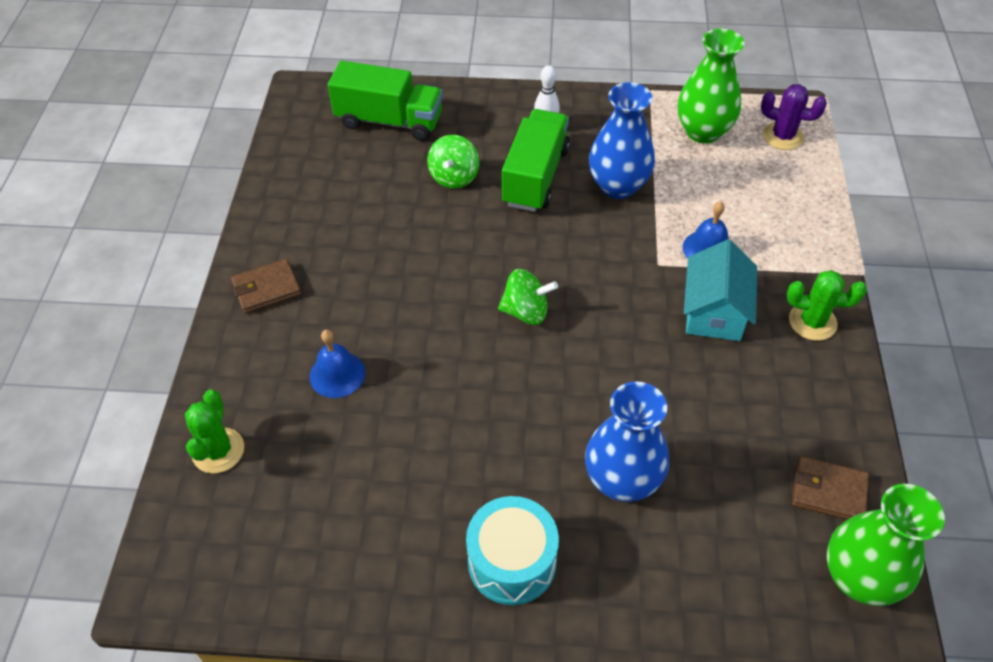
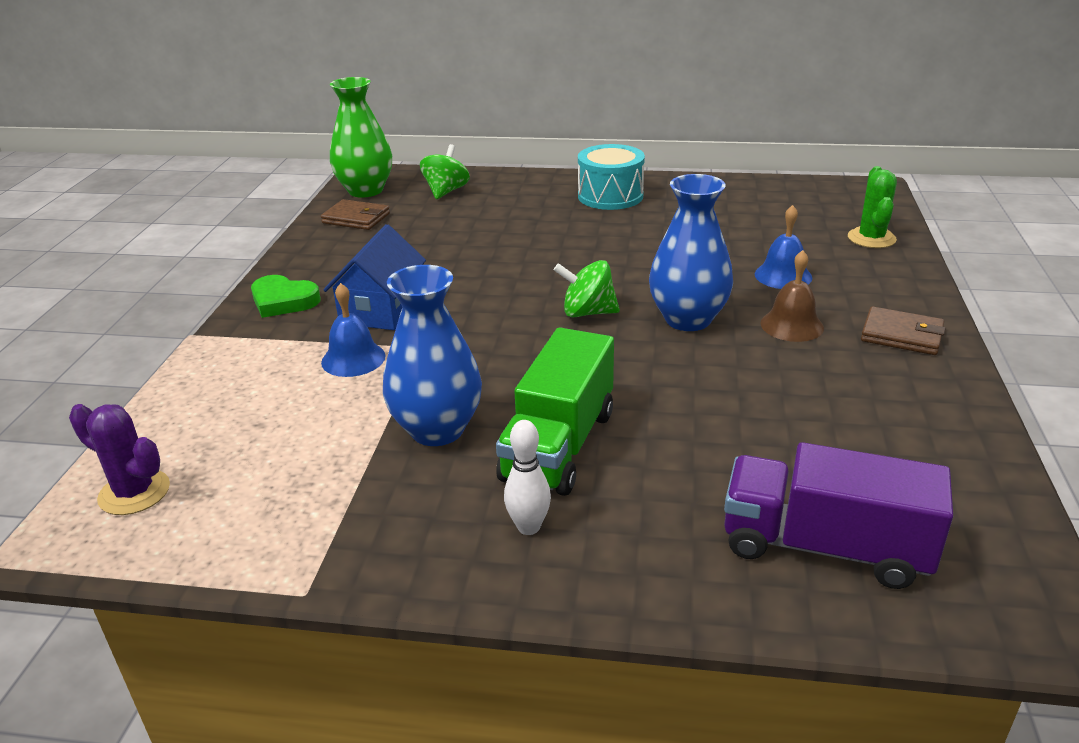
camera: 175 degrees left, 20 degrees down
brown wallet [231,259,301,314] -> brown wallet turned 45 degrees clockwise [861,306,945,355]
green truck [328,61,443,141] -> purple truck [724,442,953,589]
green spinning top [427,135,479,189] -> green spinning top moved to [420,144,470,199]
blue vase [585,381,669,502] -> blue vase moved to [649,174,733,331]
green vase [678,29,745,143] -> none
turquoise house [684,240,757,341] -> blue house [324,224,426,330]
green cactus [787,270,867,341] -> green heart [251,275,320,318]
none -> brown bell [761,250,824,342]

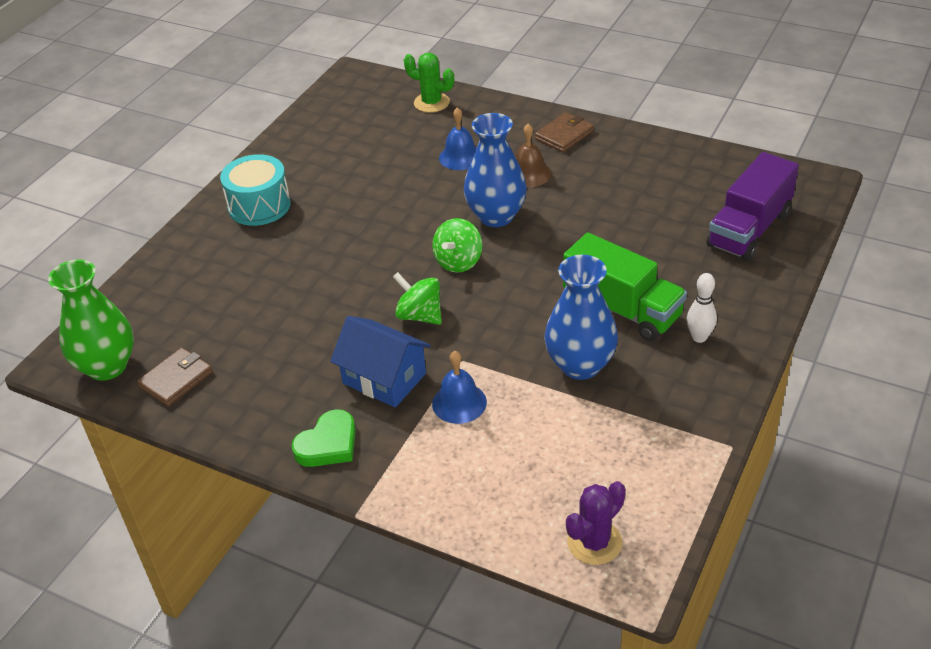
camera: 70 degrees left, 10 degrees up
green spinning top [420,144,470,199] -> green spinning top moved to [393,272,442,325]

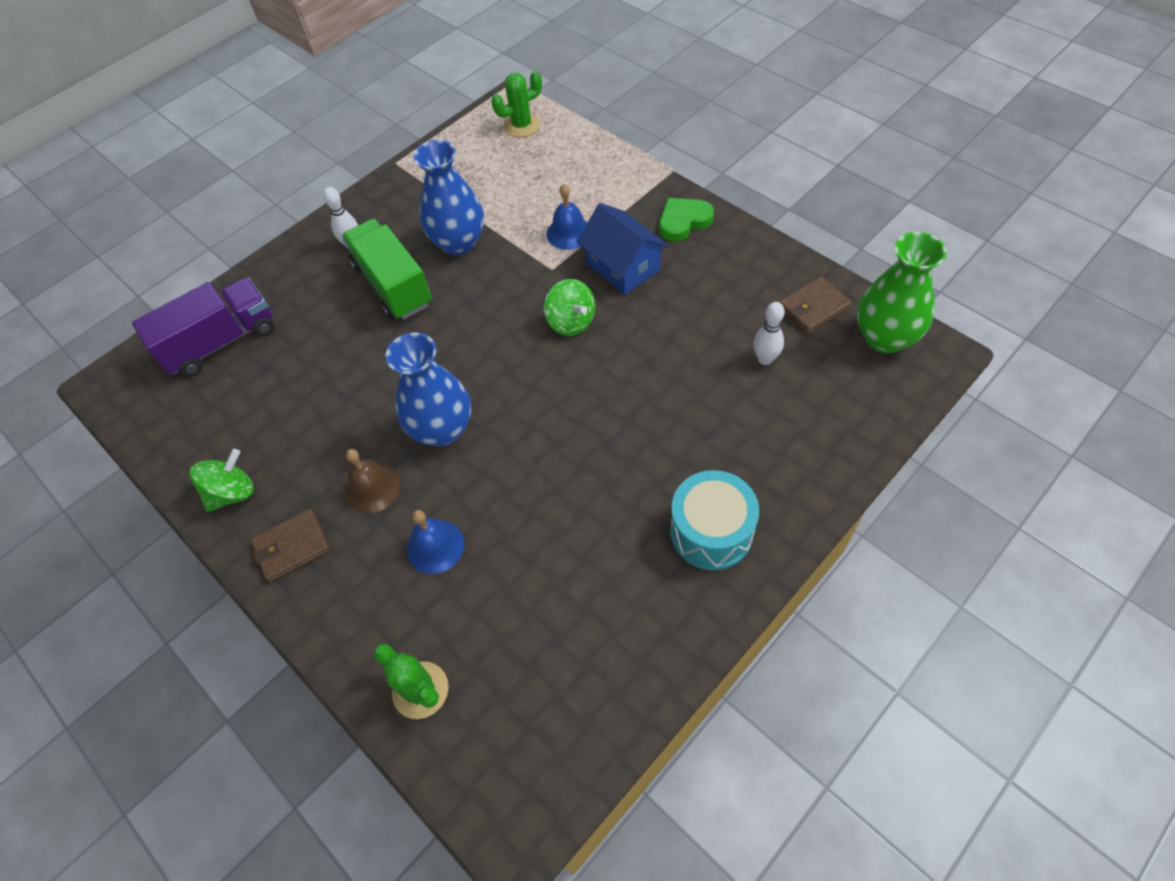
camera: 160 degrees left, 15 degrees up
green spinning top [432,218,482,273] -> green spinning top moved to [190,449,254,512]
purple cactus [566,481,626,565] -> green cactus [491,71,542,137]
none -> white bowling pin [753,302,785,365]

